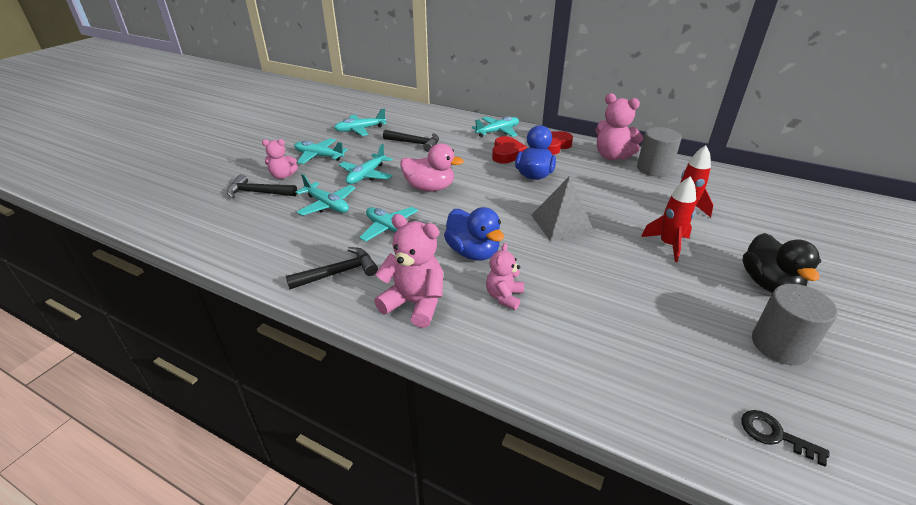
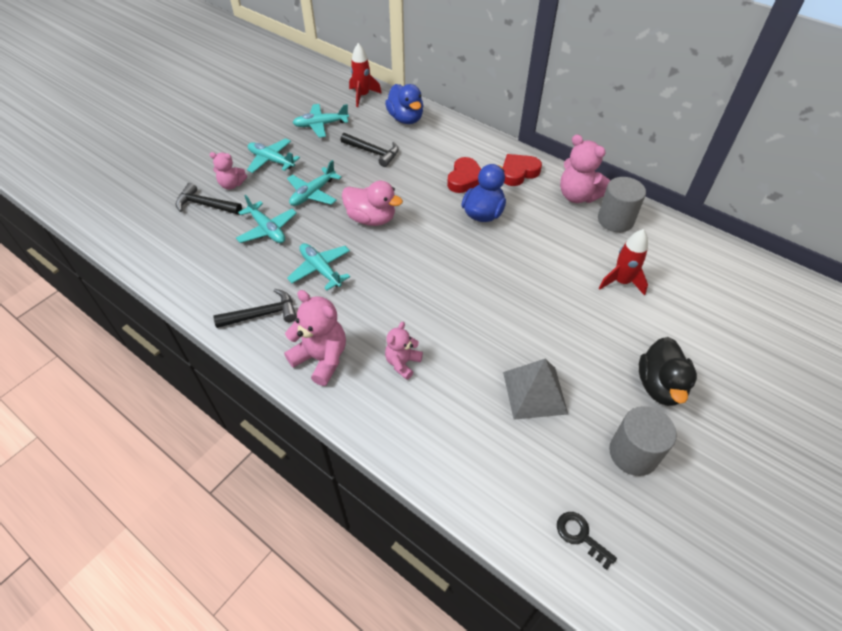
camera: 10 degrees right, 15 degrees up
blue duck [444,207,504,261] -> blue duck moved to [385,84,423,124]
turquoise plane [472,116,519,137] -> none
grey pyramid [531,176,595,241] -> grey pyramid moved to [503,359,568,420]
red rocket [641,176,696,262] -> red rocket moved to [349,43,382,107]

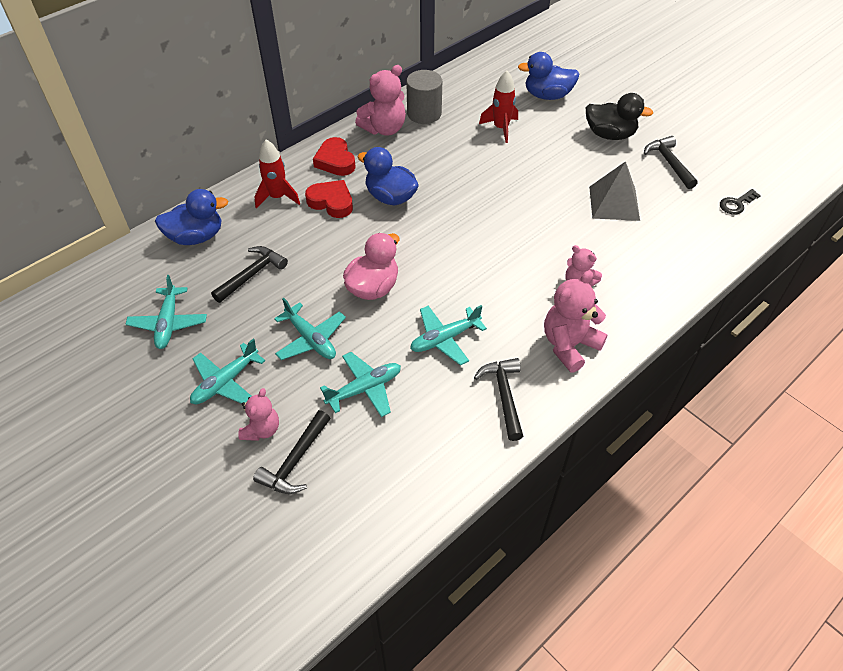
camera: 80 degrees left, 0 degrees up
red rocket [349,43,382,107] -> red rocket moved to [254,139,300,208]
grey cylinder [609,406,677,476] -> black hammer [644,136,698,189]
none -> blue duck [518,52,579,100]

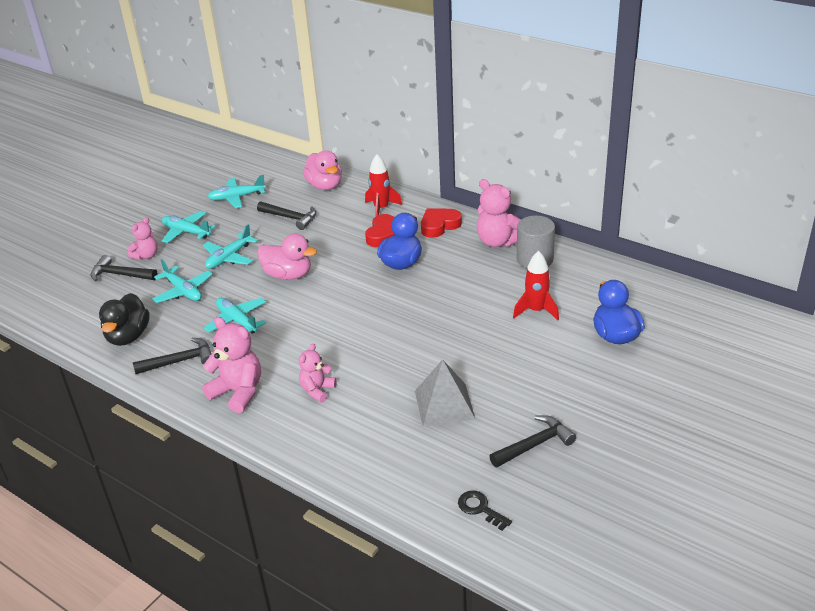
camera: 80 degrees right, 15 degrees down
blue duck [155,189,228,245] -> pink duck [303,150,342,190]
pink teddy bear [238,388,279,441] -> pink teddy bear turned 60 degrees counterclockwise [128,217,158,260]
black duck [586,93,653,140] -> black duck moved to [99,293,150,346]

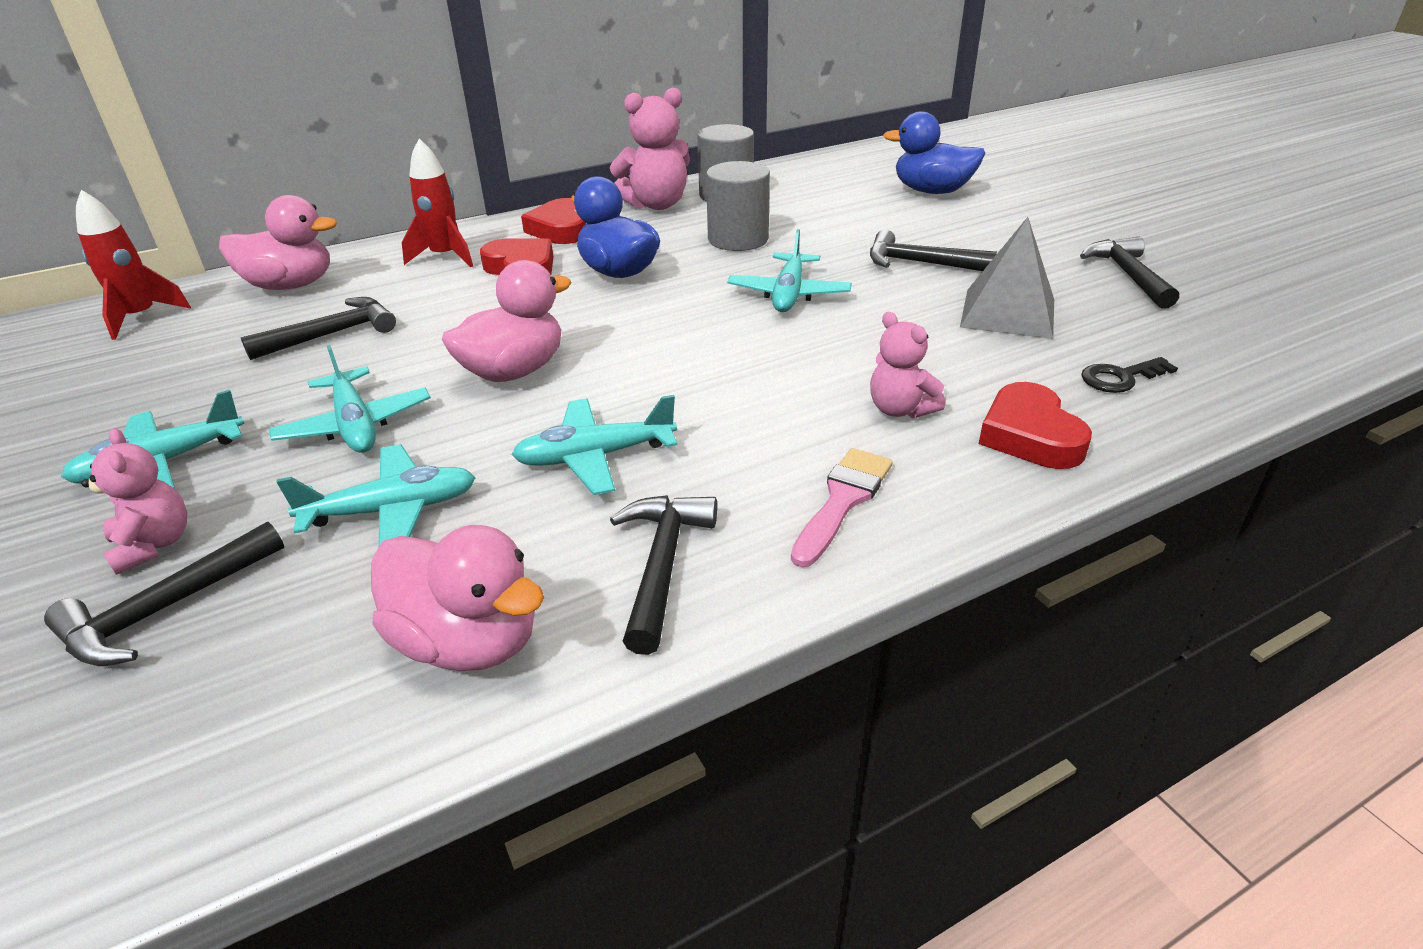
camera: 65 degrees left, 0 degrees up
black duck [99,293,150,346] -> pink duck [371,525,544,671]
pink teddy bear [202,317,261,413] -> pink brush [791,448,893,567]
turquoise plane [207,175,266,208] -> turquoise plane moved to [727,229,852,312]
black key [458,491,512,531] -> black key moved to [1081,357,1178,393]
red rocket [513,251,559,320] -> red rocket moved to [76,190,191,340]
none -> grey cylinder [706,161,770,251]
none -> black hammer [870,229,997,271]
none -> red heart [979,382,1092,469]

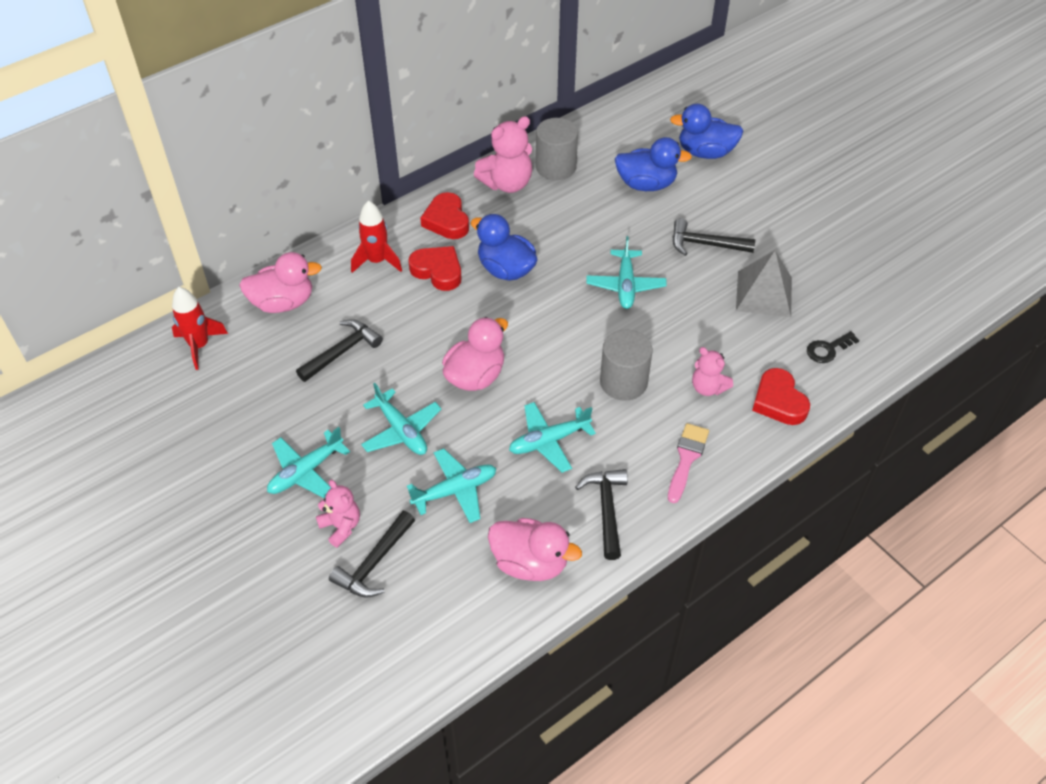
camera: 10 degrees left, 15 degrees up
grey cylinder [706,161,770,251] -> grey cylinder moved to [600,329,653,401]
black hammer [1080,237,1179,309] -> none
none -> blue duck [615,137,692,191]

